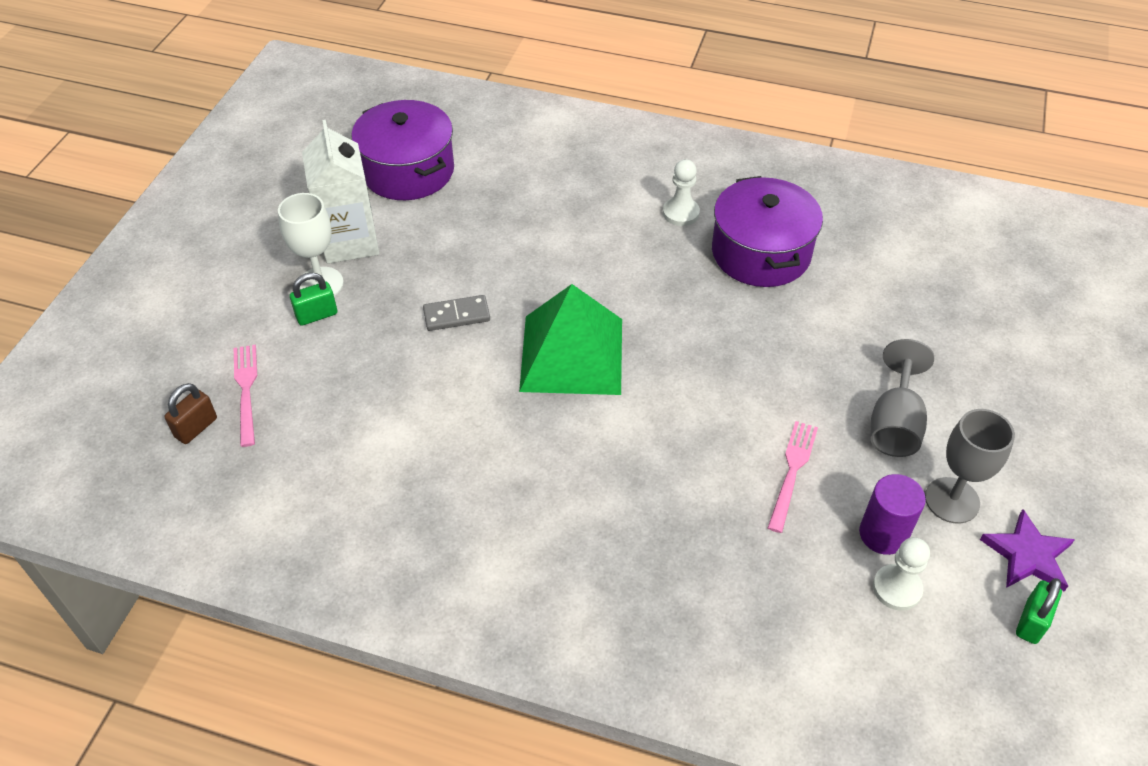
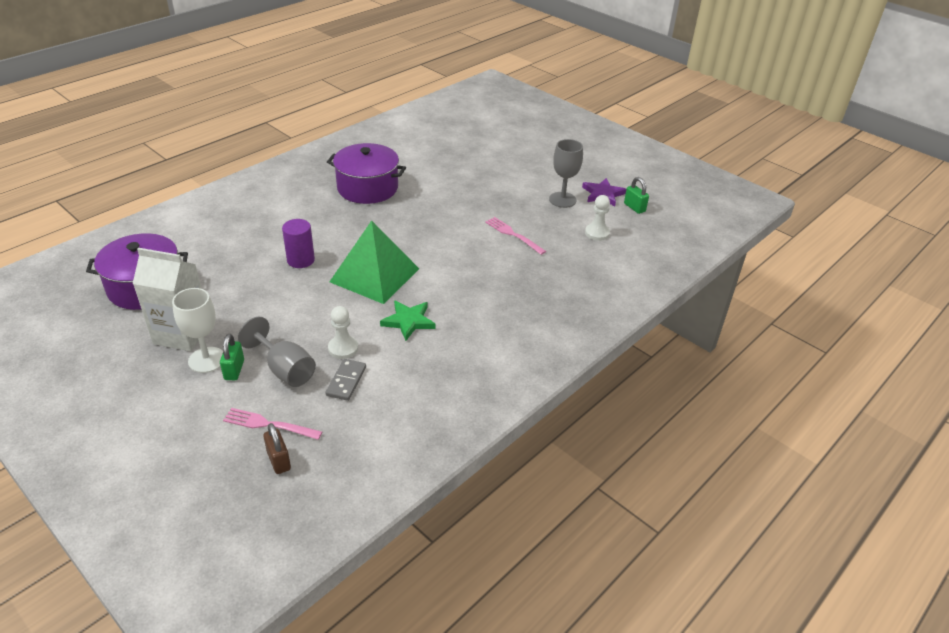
camera: 65 degrees left, 10 degrees down
grey domino [423,295,490,331] -> grey domino moved to [325,359,366,401]
white pawn [663,159,700,226] -> white pawn moved to [328,306,358,359]
purple cylinder [859,474,926,555] -> purple cylinder moved to [282,219,315,268]
grey goblet [871,339,934,457] -> grey goblet moved to [238,317,316,387]
none -> green star [380,300,436,341]

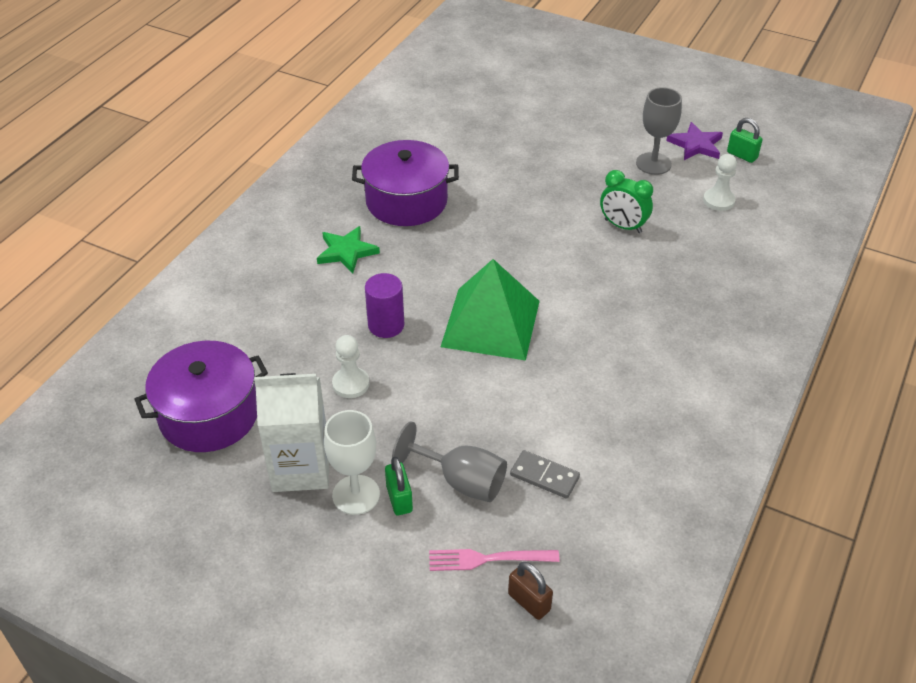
camera: 15 degrees left, 5 degrees up
grey domino [325,359,366,401] -> grey domino turned 60 degrees counterclockwise [510,450,580,499]
white pawn [328,306,358,359] -> white pawn moved to [332,335,369,398]
green star [380,300,436,341] -> green star moved to [317,226,380,273]
pink fork [485,217,546,255] -> green clock [600,170,653,233]

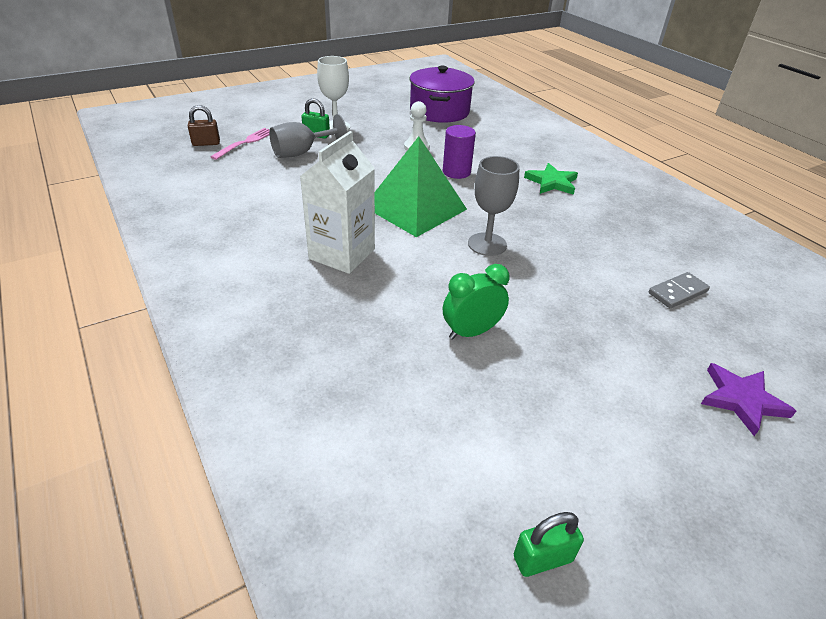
camera: 120 degrees right, 5 degrees down
white carton [254,373,329,492] -> white carton moved to [300,131,375,274]
purple pot [352,140,459,226] -> none
grey domino [510,450,580,499] -> grey domino moved to [649,272,710,308]
grey goblet [636,87,682,175] -> grey goblet moved to [468,156,520,256]
purple star [666,122,723,160] -> purple star moved to [701,363,796,436]
white pawn [703,154,737,211] -> none

